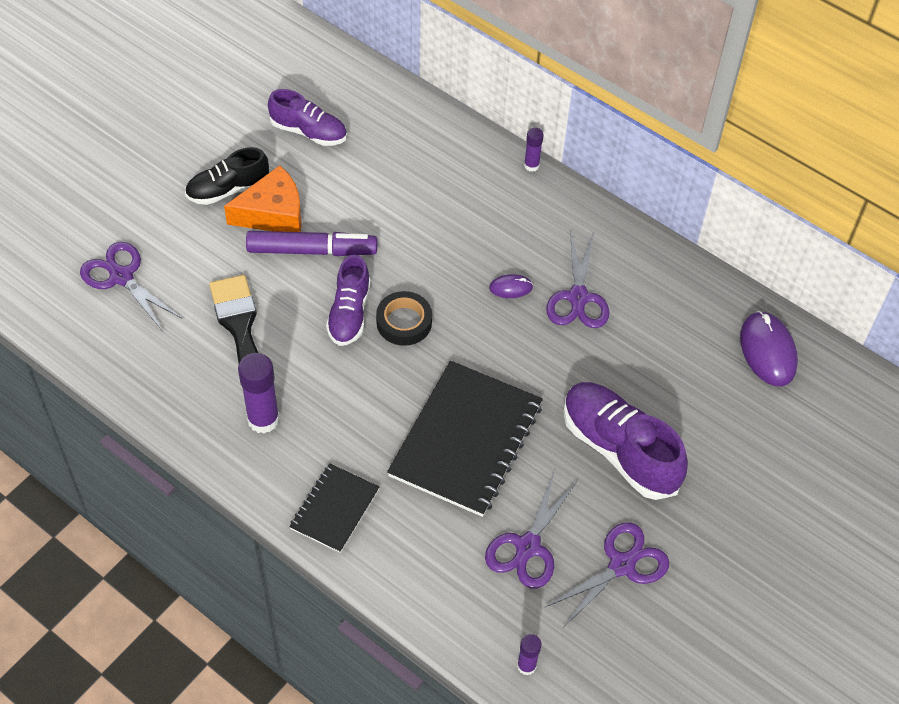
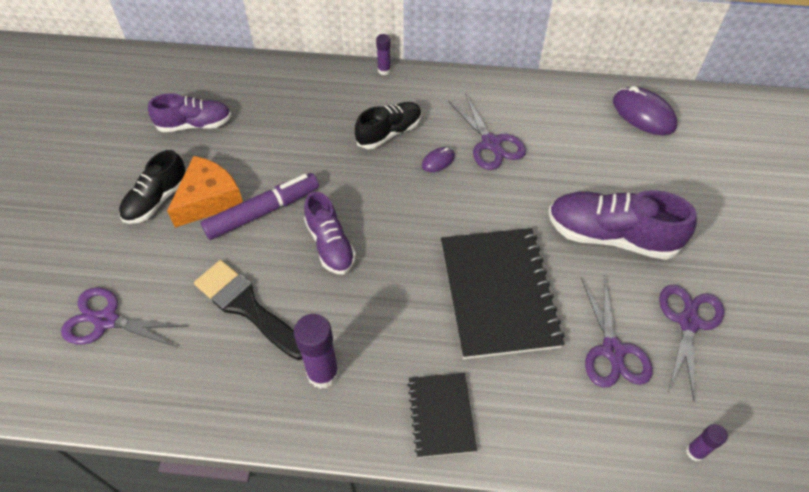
camera: 30 degrees left, 0 degrees up
black tape [376,291,432,346] -> none
none -> black shoe [355,102,422,149]

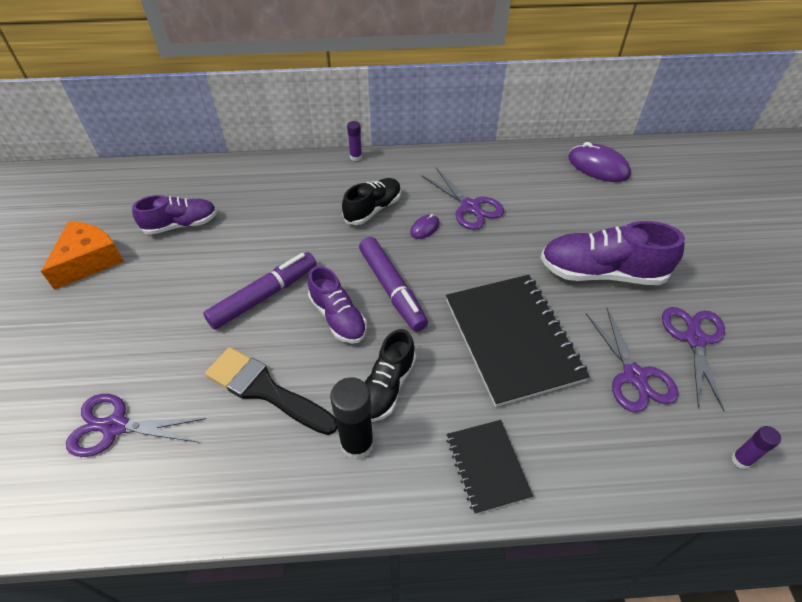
camera: 10 degrees left, 5 degrees down
black shoe [119,150,186,224] -> black shoe moved to [365,329,416,422]
orange cheese [167,156,243,228] -> orange cheese moved to [41,221,124,290]
purple glue stick [294,314,339,389] -> black glue stick [330,377,374,461]
none -> purple marker [359,237,428,332]

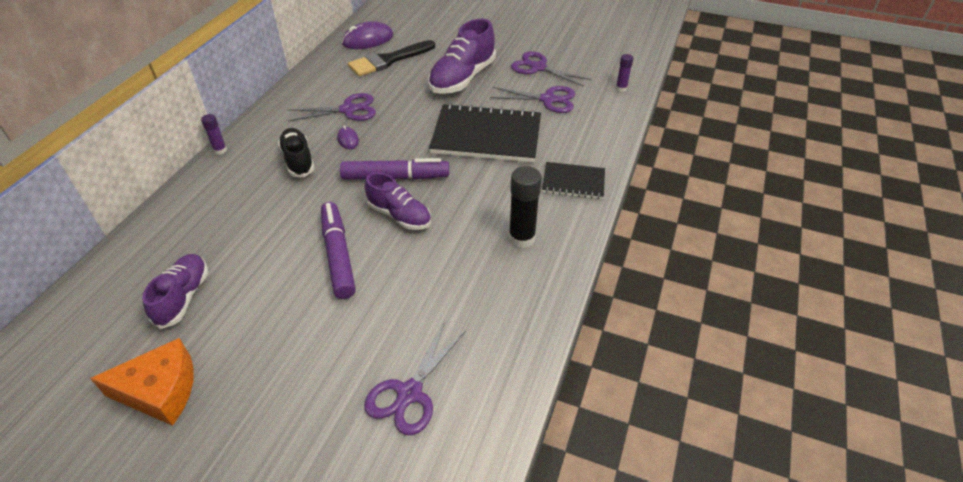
camera: 65 degrees left, 5 degrees down
orange cheese [41,221,124,290] -> orange cheese turned 120 degrees clockwise [90,338,194,426]
black brush [205,347,338,435] -> black brush moved to [348,40,435,76]
purple shoe [308,266,367,344] -> purple shoe turned 45 degrees clockwise [365,172,431,230]
black shoe [365,329,416,422] -> none

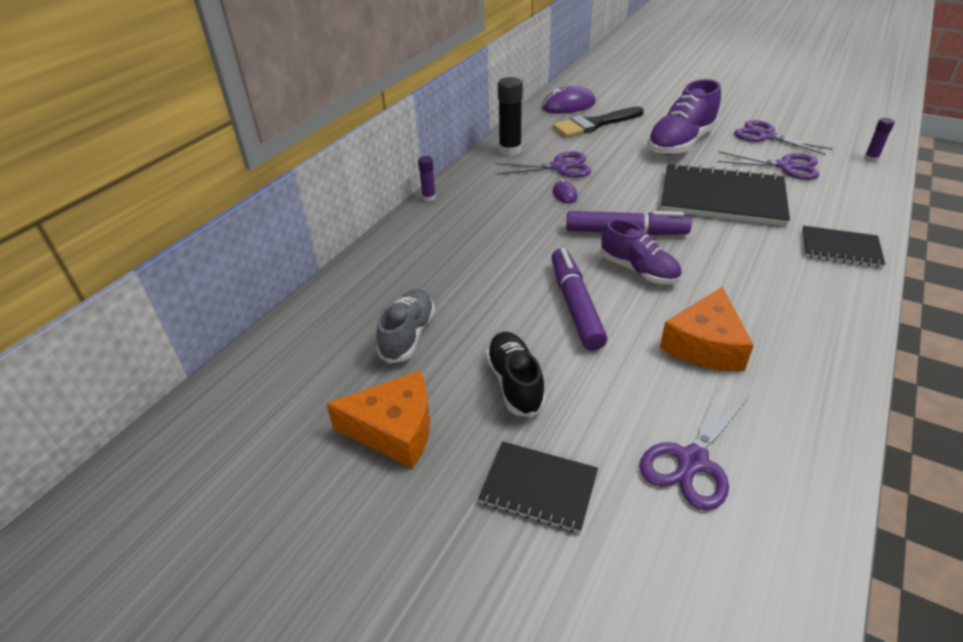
camera: 10 degrees right, 5 degrees down
purple shoe [142,254,208,329] -> grey shoe [377,289,435,364]
black shoe [278,128,315,177] -> black shoe moved to [486,332,546,417]
black glue stick [509,166,542,248] -> black glue stick moved to [498,77,523,156]
none -> black notebook [478,441,598,533]
none -> orange cheese [660,287,754,371]

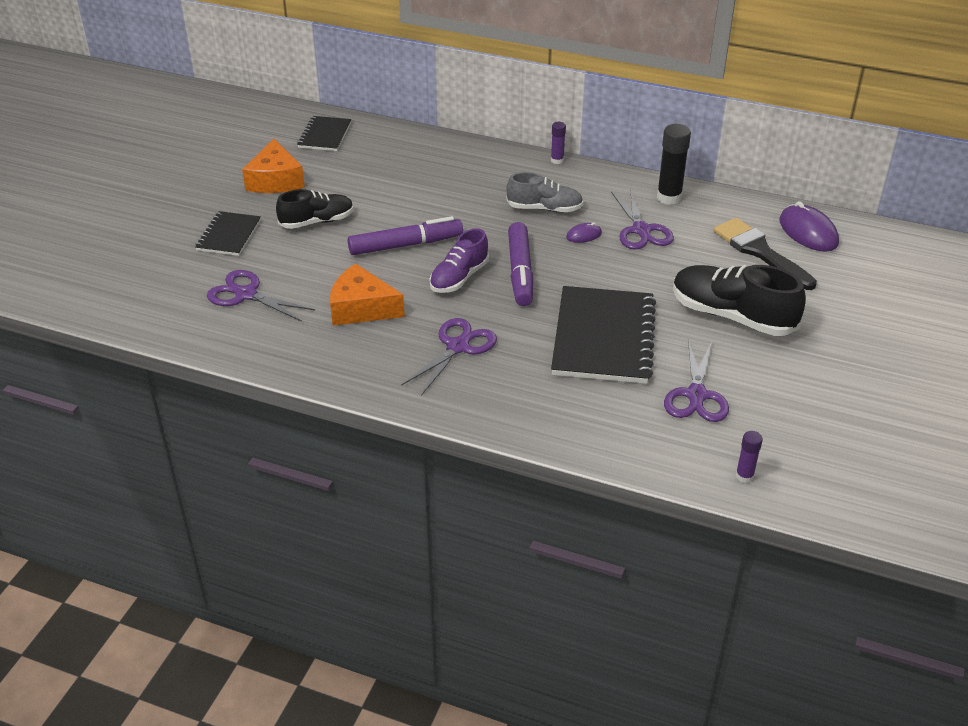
camera: 80 degrees right, 0 degrees up
grey shoe [377,289,435,364] -> grey shoe moved to [506,172,583,212]
purple shoe [647,79,721,155] -> black shoe [673,264,806,336]
purple scissors [734,120,832,155] -> purple scissors moved to [401,318,497,396]
black notebook [802,226,885,268] -> black notebook moved to [297,116,351,151]

